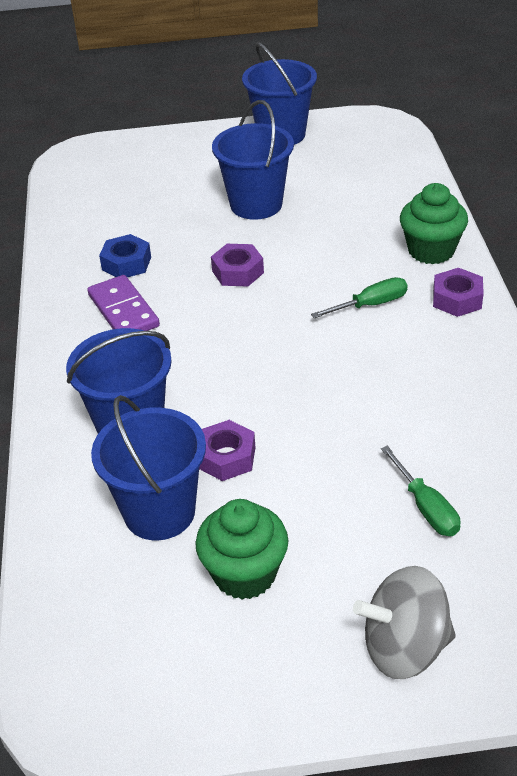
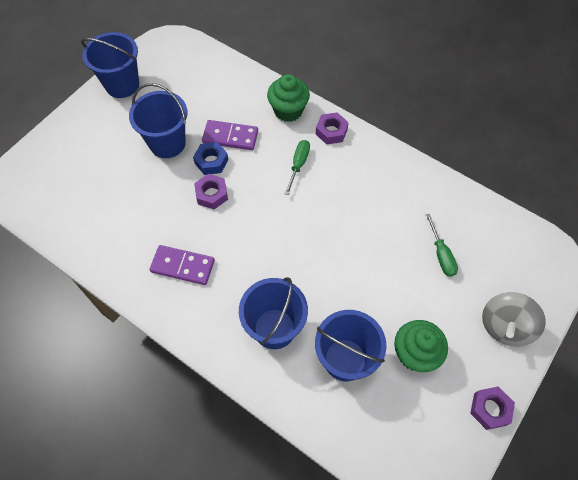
camera: 50 degrees left, 20 degrees up
blue nut [99,234,151,277] -> blue nut moved to [193,142,228,175]
purple nut [199,420,255,481] -> purple nut moved to [470,387,515,430]
green screwdriver [381,446,460,536] -> green screwdriver turned 60 degrees clockwise [426,214,458,277]
none -> purple domino [202,120,258,150]

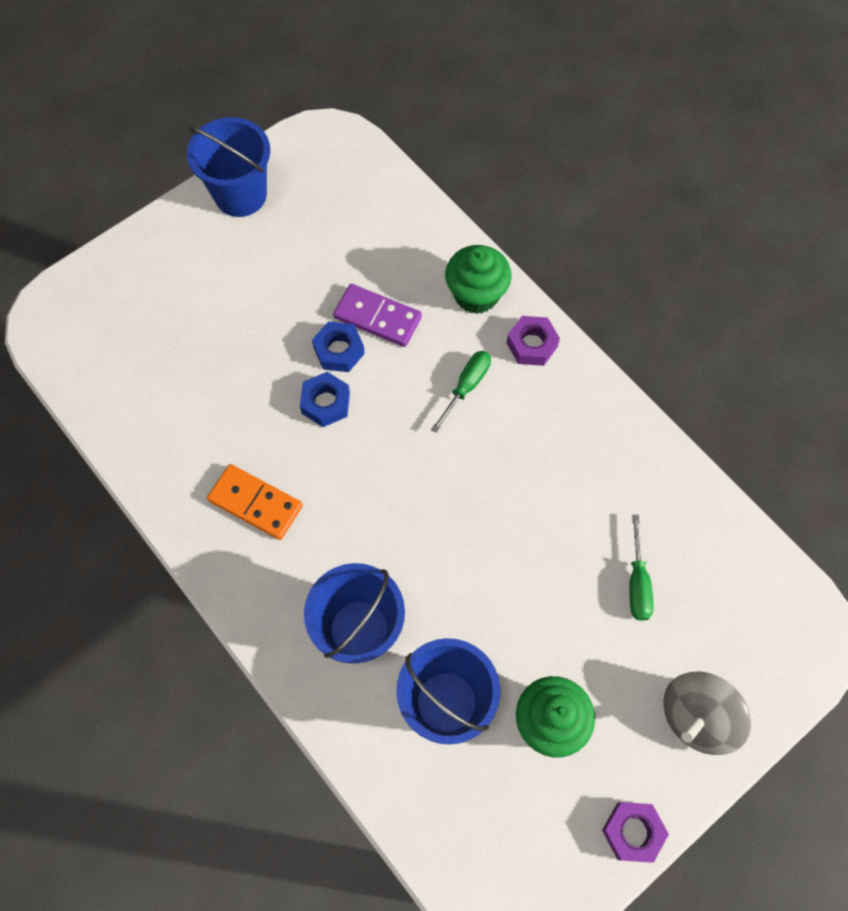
camera: 15 degrees right, 5 degrees up
blue bucket [129,83,187,158] -> none
purple domino [150,245,215,285] -> orange domino [207,464,303,540]
purple nut [194,174,228,209] -> blue nut [300,372,350,427]

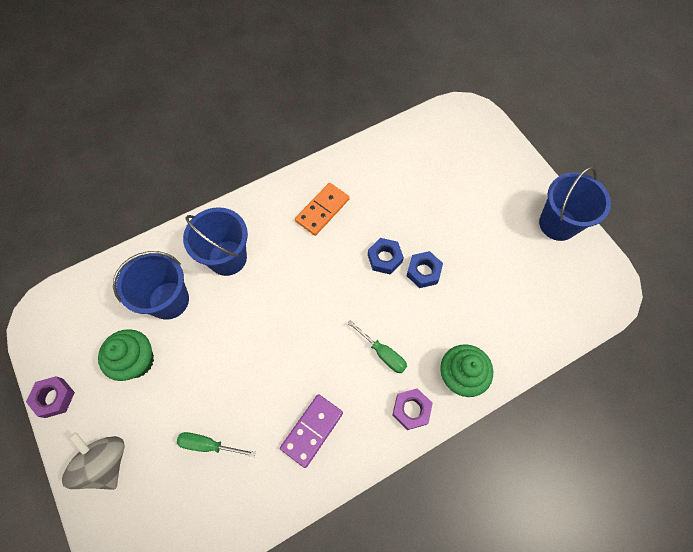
camera: 100 degrees right, 0 degrees up
purple domino [333,284,422,347] -> purple domino moved to [280,394,343,468]

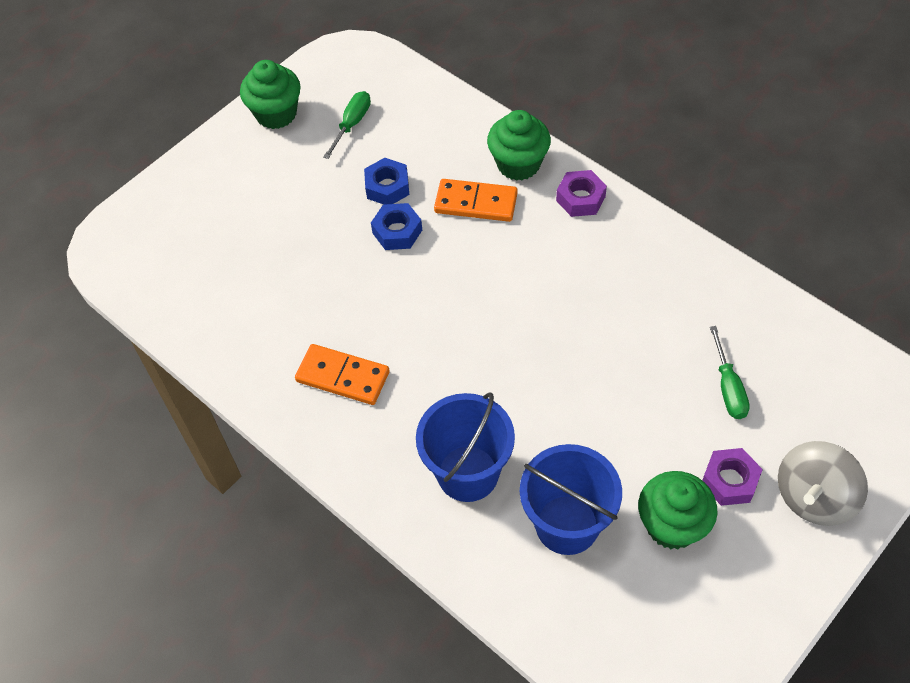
camera: 105 degrees left, 10 degrees down
purple nut [26,376,75,418] -> purple nut moved to [702,448,763,506]
purple domino [280,394,343,468] -> none
green screwdriver [348,320,407,373] -> green screwdriver moved to [323,91,371,159]
blue nut [368,238,404,274] -> blue nut moved to [364,158,409,205]
blue bucket [539,167,611,241] -> green cupcake [240,60,301,129]
none -> orange domino [434,179,518,222]

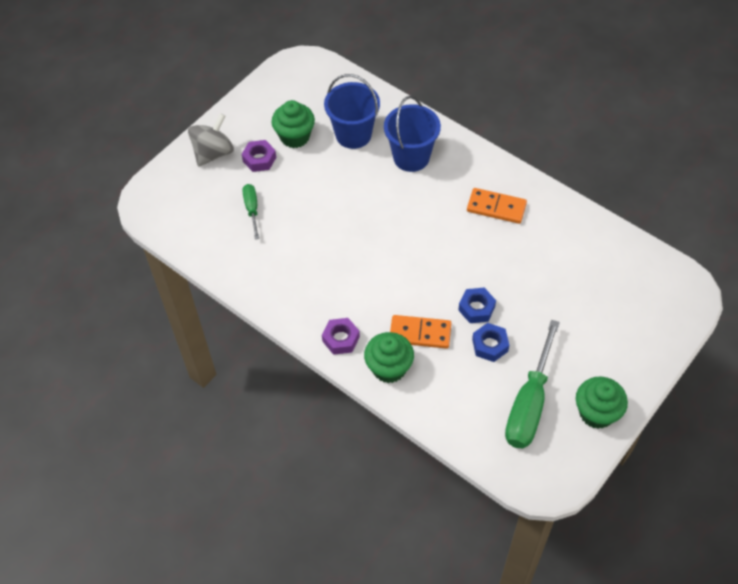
camera: 175 degrees right, 0 degrees up
green screwdriver [323,91,371,159] -> green screwdriver [505,320,560,448], size x1.96

